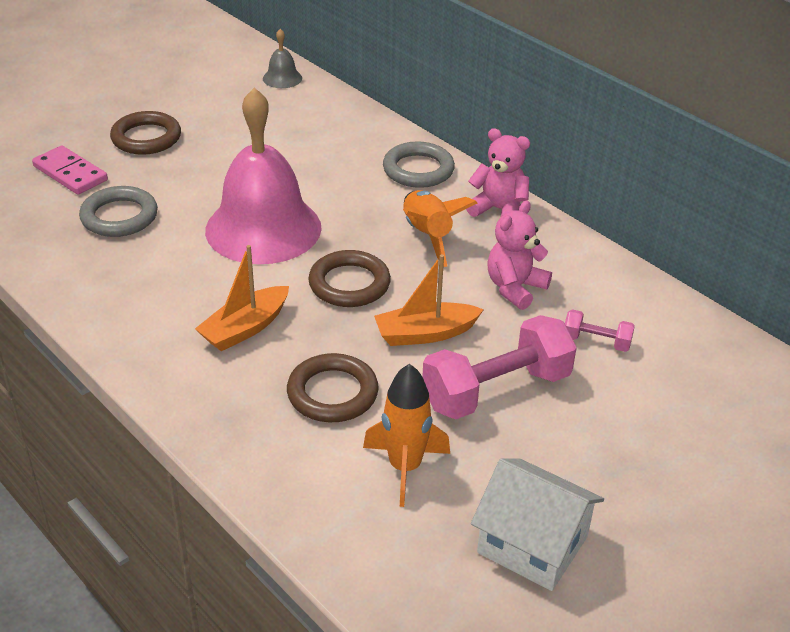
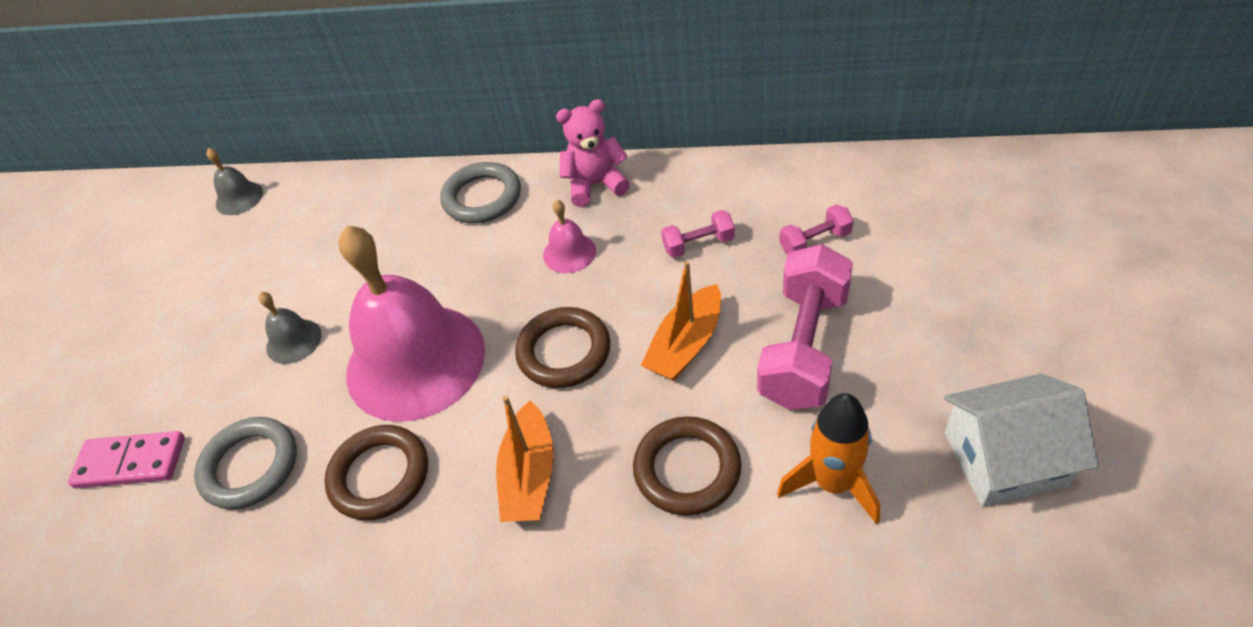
camera: 35 degrees left, 10 degrees up
brown ring [110,111,181,155] -> brown ring moved to [324,425,428,520]
orange rocket [403,190,477,267] -> pink bell [543,200,596,273]
pink teddy bear [487,201,552,310] -> pink dumbbell [661,210,735,258]
none -> grey bell [258,292,321,364]

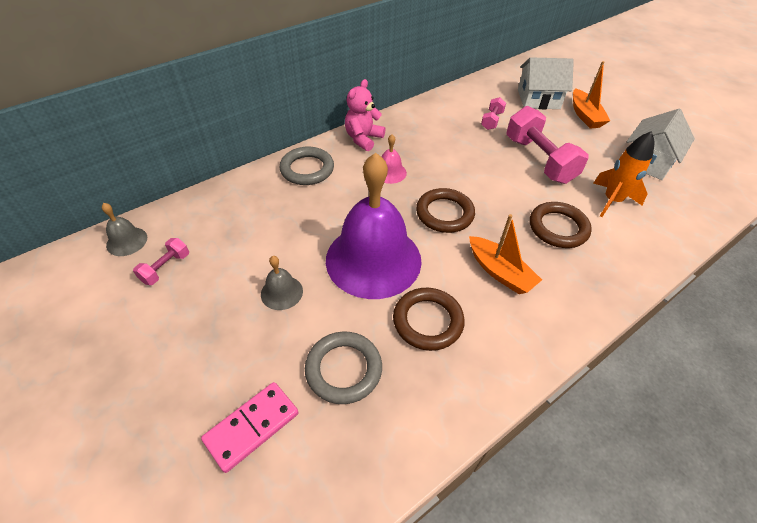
camera: 50 degrees left, 0 degrees up
pink bell [338,226,485,422] -> purple bell [326,153,422,299]
orange boat [641,261,721,381] -> orange boat moved to [573,61,610,129]
pink dumbbell [661,210,735,258] -> pink dumbbell moved to [133,238,189,285]
none -> white house [518,57,574,109]

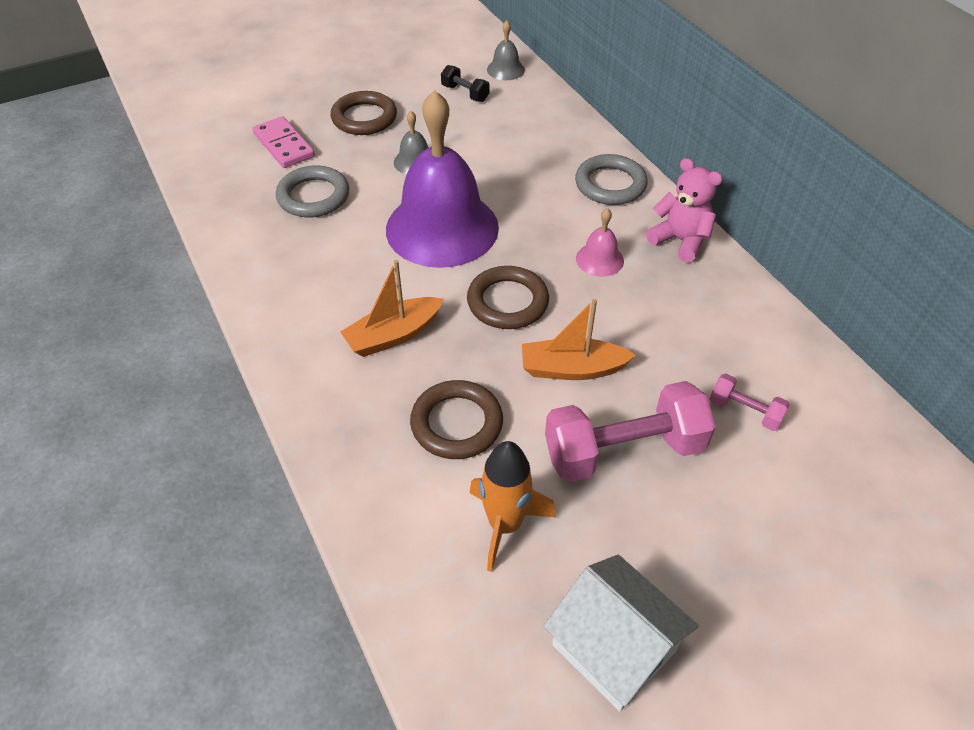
camera: 100 degrees right, 0 degrees up
pink dumbbell [133,238,189,285] -> black dumbbell [441,65,489,102]
brown ring [393,288,465,351] -> brown ring moved to [331,91,397,135]
white house [518,57,574,109] -> none
orange boat [573,61,610,129] -> orange boat moved to [522,299,636,380]

